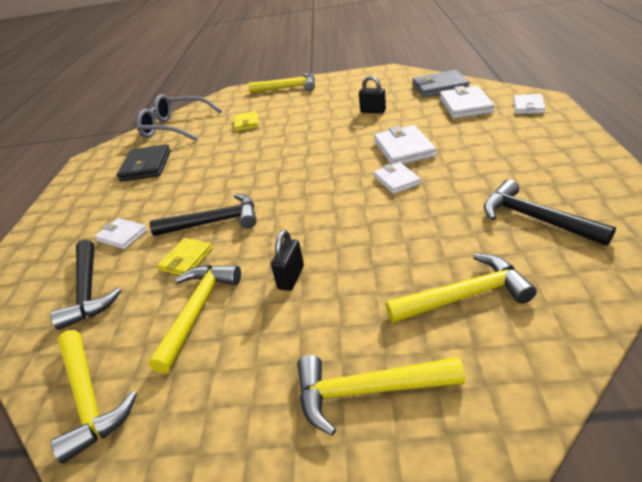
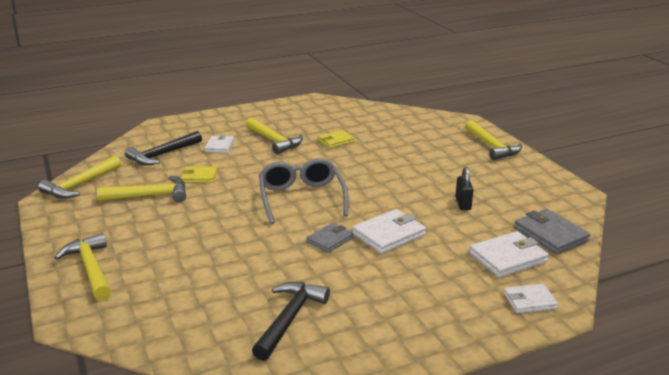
camera: 60 degrees right, 10 degrees down
black wallet [117,144,171,182] -> none
grey glasses [136,94,222,141] -> grey glasses moved to [259,158,349,224]
black hammer [150,194,257,236] -> none
yellow wallet [234,111,259,131] -> yellow wallet moved to [318,130,355,148]
black padlock [271,230,304,291] -> none
white wallet [374,162,421,194] -> grey wallet [307,223,353,253]
yellow hammer [385,254,537,323] -> yellow hammer moved to [246,118,303,154]

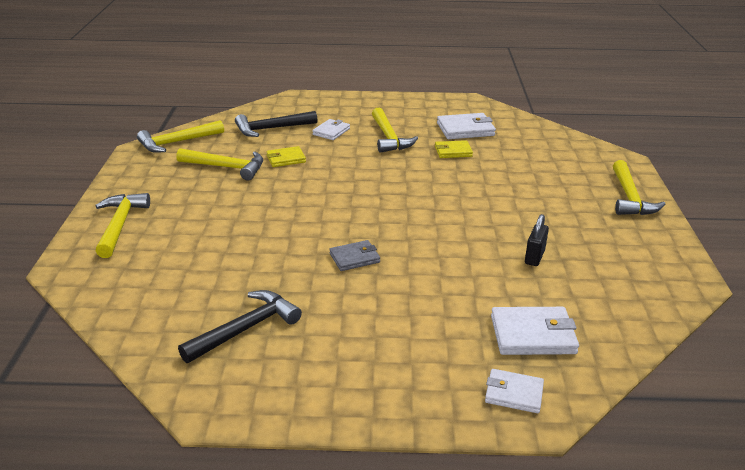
camera: 25 degrees right, 5 degrees up
yellow wallet [181,167,218,183] -> yellow wallet turned 45 degrees counterclockwise [266,146,306,167]
grey glasses [259,158,349,224] -> none
white wallet [353,209,426,254] -> white wallet moved to [437,113,496,139]
grey wallet [514,209,590,254] -> none

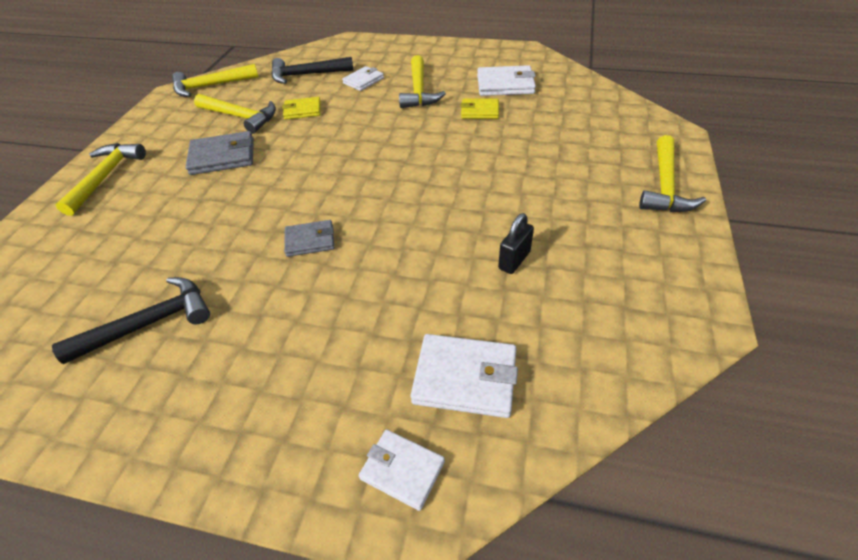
camera: 15 degrees right, 15 degrees up
none -> grey wallet [185,131,254,175]

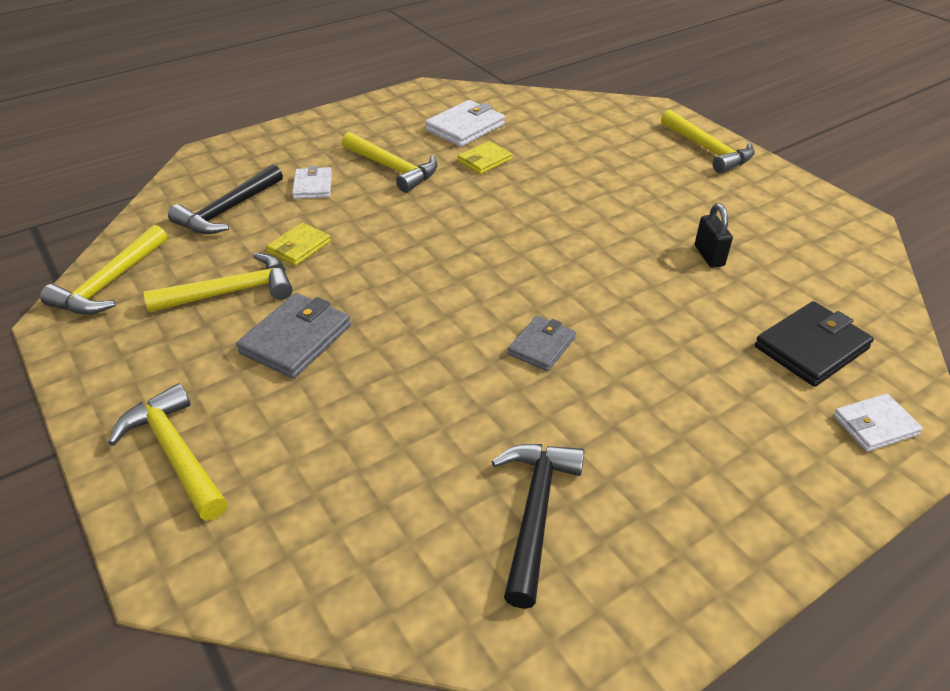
camera: 50 degrees left, 5 degrees down
white wallet [410,334,518,418] -> black wallet [755,301,874,387]

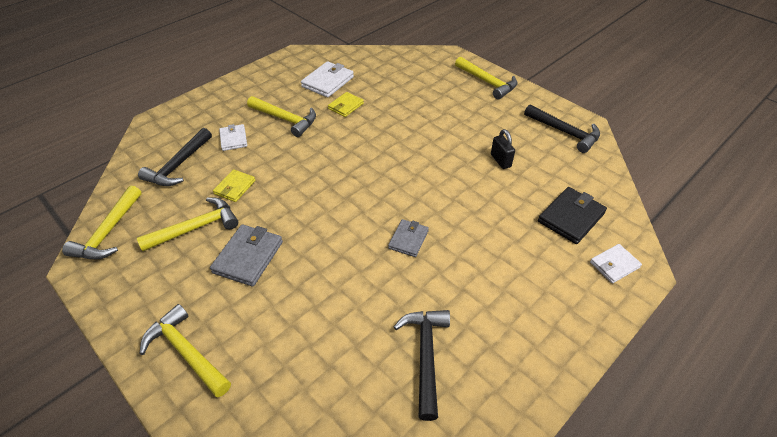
camera: 10 degrees left, 5 degrees up
none -> black hammer [524,104,600,153]

